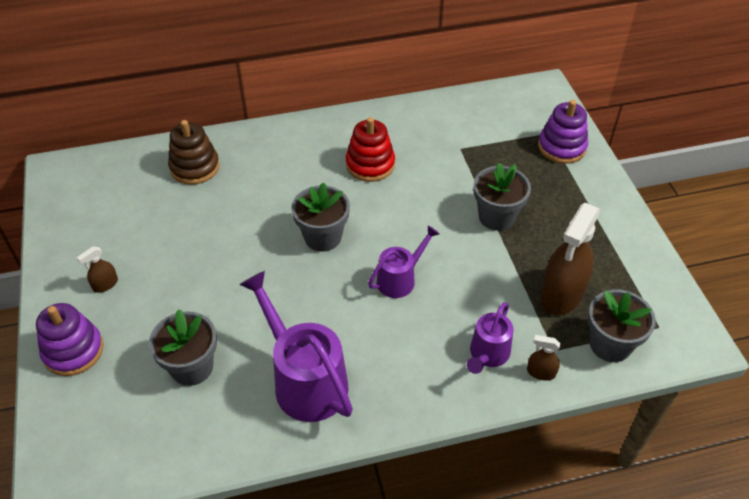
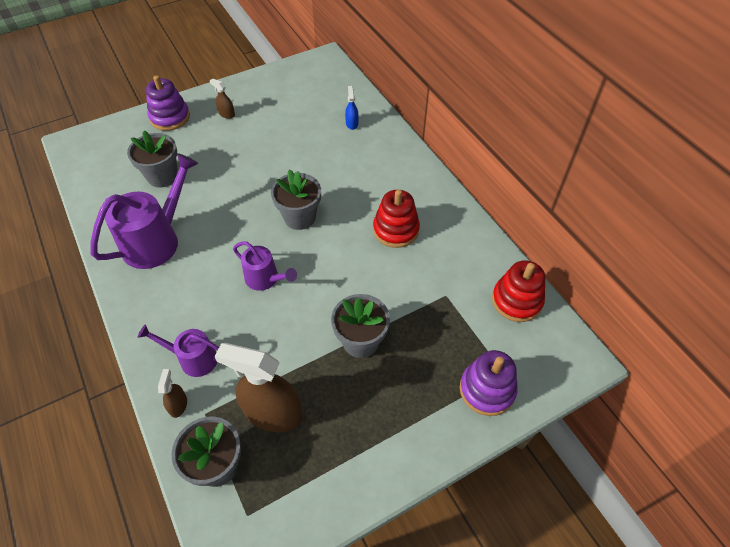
camera: 75 degrees right, 5 degrees up
brown stacking toy [168,120,220,185] -> blue spray bottle [345,86,359,130]
none -> red stacking toy [492,260,545,322]

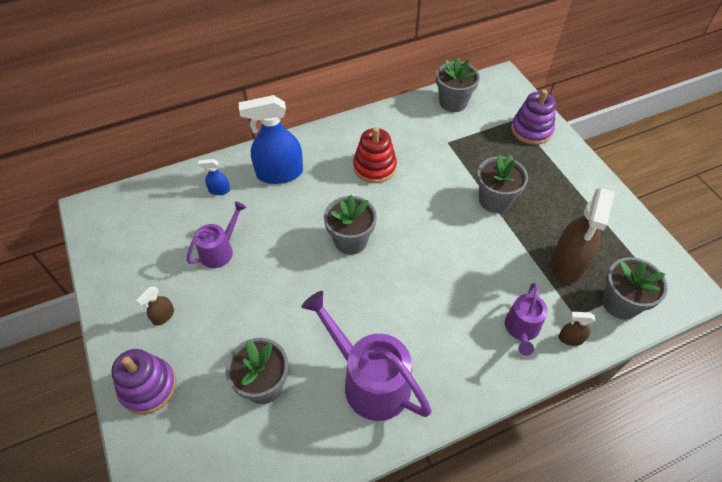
camera: 85 degrees left, 0 degrees up
purple watering can [233,241,297,291] -> purple watering can moved to [186,201,247,268]
red stacking toy [492,260,545,322] -> grey flower pot [436,57,480,112]
none -> blue spray bottle [238,95,303,184]

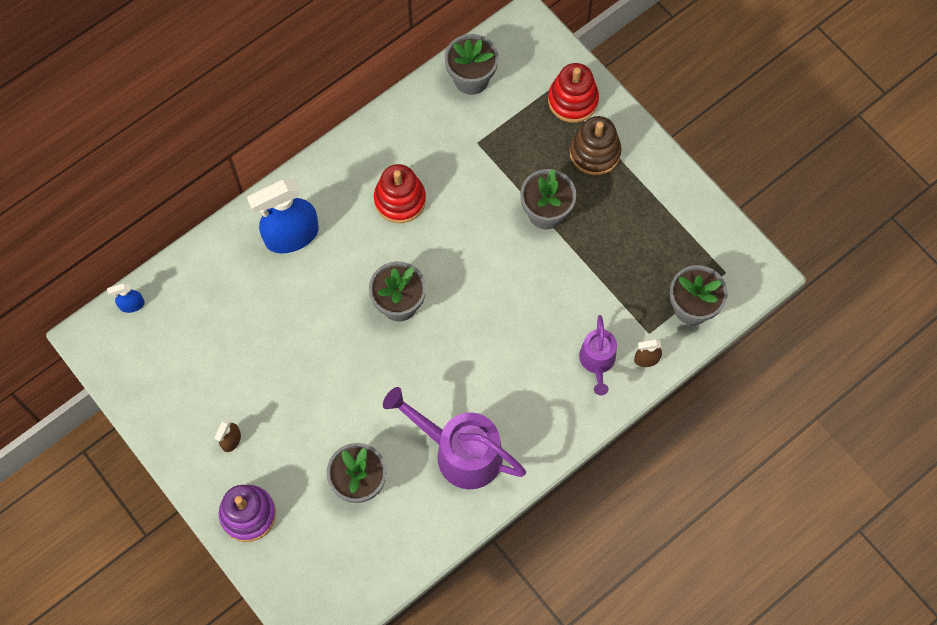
camera: 15 degrees left, 15 degrees up
purple watering can [186,201,247,268] -> none
blue spray bottle [198,159,230,195] -> blue spray bottle moved to [107,283,145,313]
purple stacking toy [511,89,556,145] -> red stacking toy [548,63,599,123]
brown spray bottle [551,187,615,284] -> none
none -> brown stacking toy [570,116,622,176]

